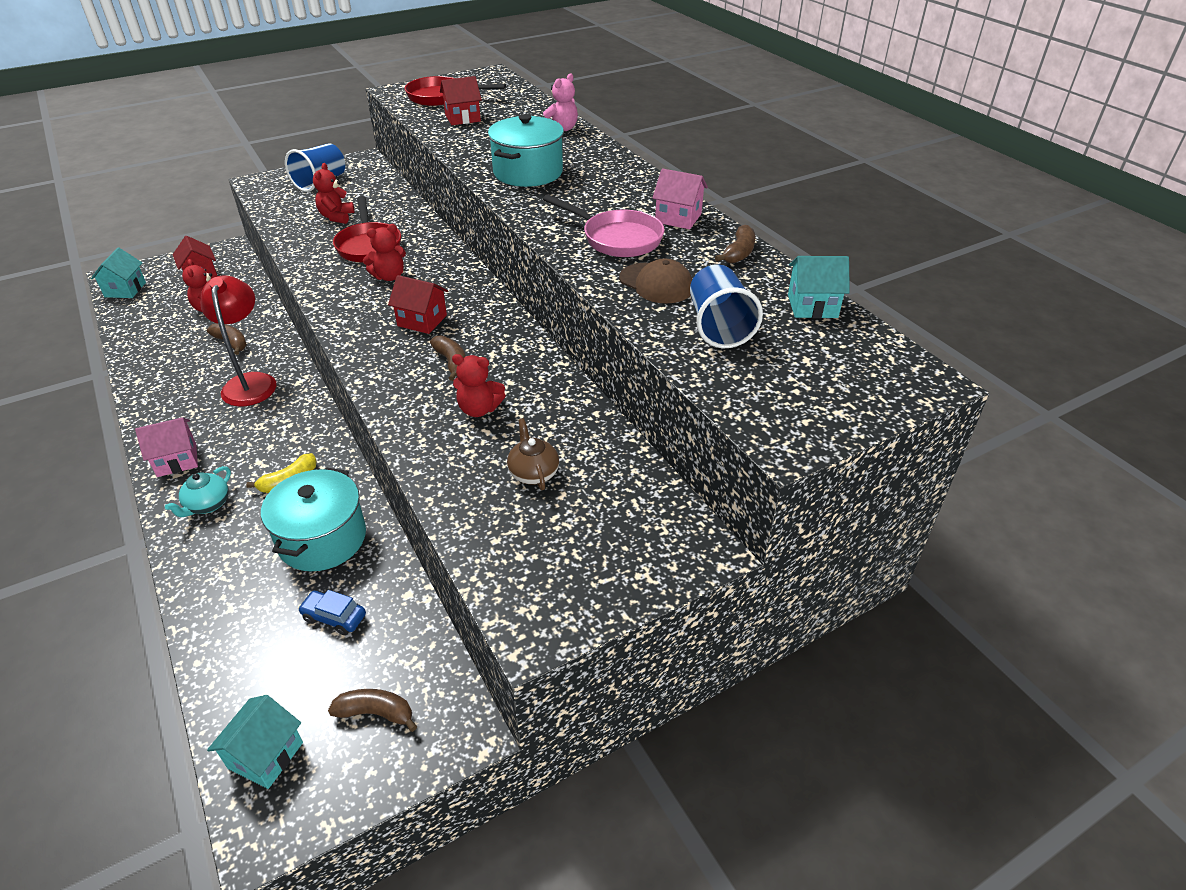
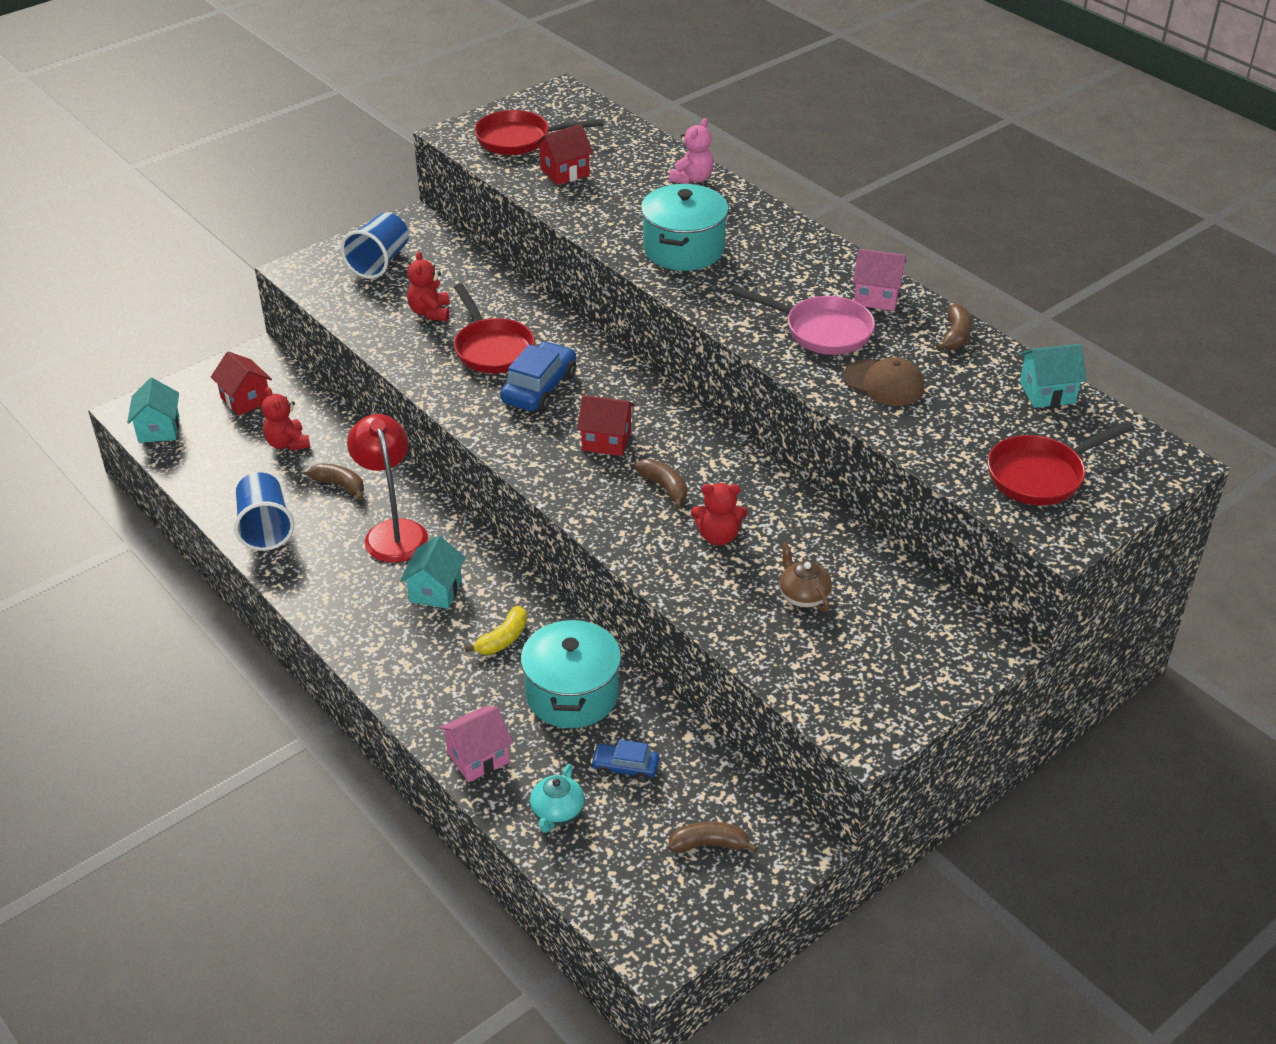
camera: 10 degrees left, 0 degrees up
pink house [135,417,198,477] -> pink house moved to [439,706,513,782]
turquoise teapot [165,466,231,517] -> turquoise teapot moved to [530,764,585,833]
turquoise house [207,695,303,789] -> turquoise house moved to [400,536,465,609]
red teddy bear [363,224,406,281] -> blue car [500,341,576,412]
blue cup [690,264,763,348] -> blue cup moved to [234,472,295,551]
none -> red pan [987,421,1134,506]

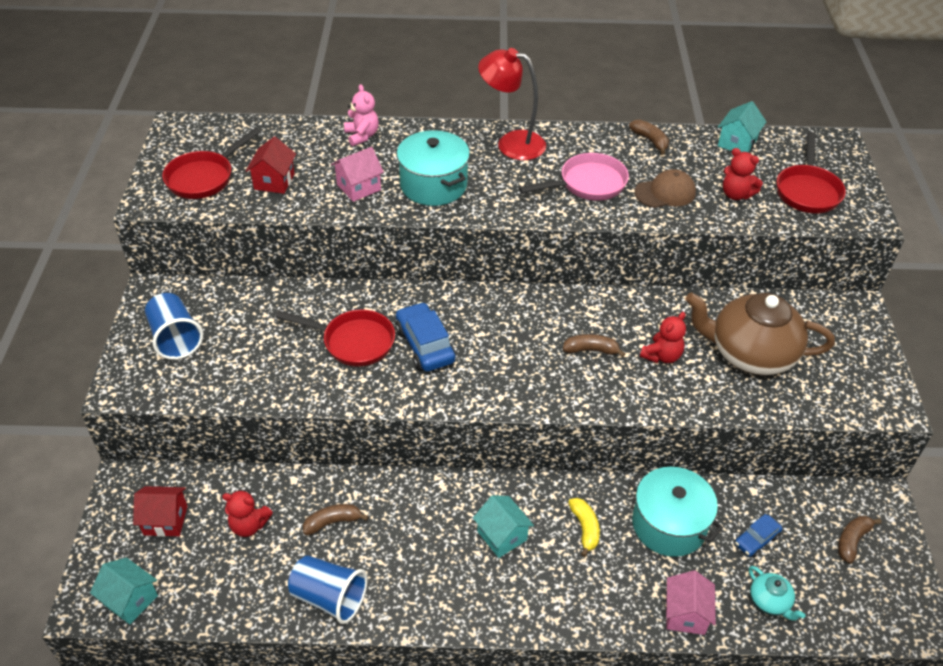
camera: 50 degrees left, 5 degrees up
red lamp [347,414,428,563] -> red lamp moved to [478,48,546,160]
red teddy bear [407,251,450,321] -> red teddy bear moved to [723,148,763,200]
red house [577,395,635,456] -> none
brown teapot [779,542,832,612] -> brown teapot [685,292,835,376], size x2.30
pink house [853,249,906,311] -> pink house moved to [331,147,384,202]

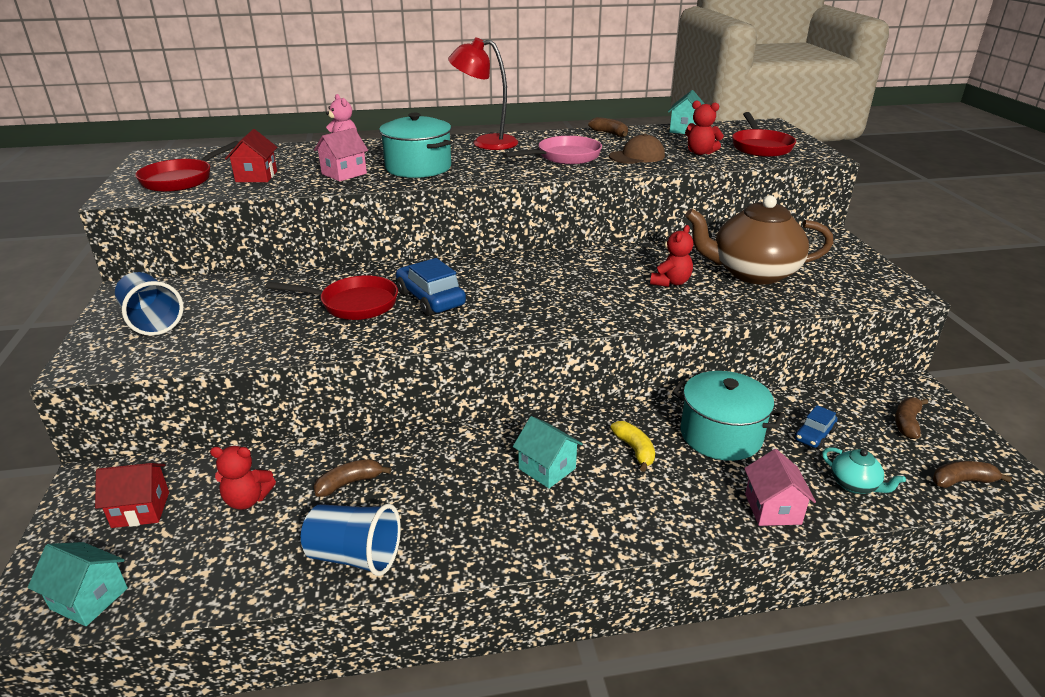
camera: 10 degrees left, 15 degrees down
brown banana [563,334,626,357] -> brown banana moved to [933,461,1012,488]

